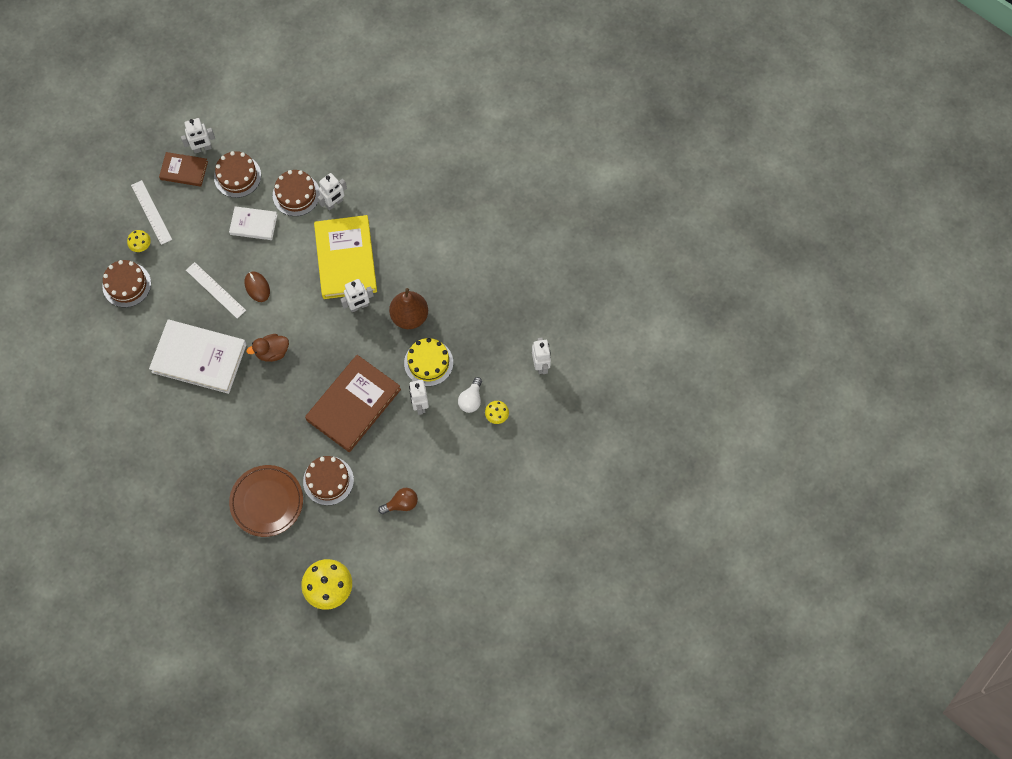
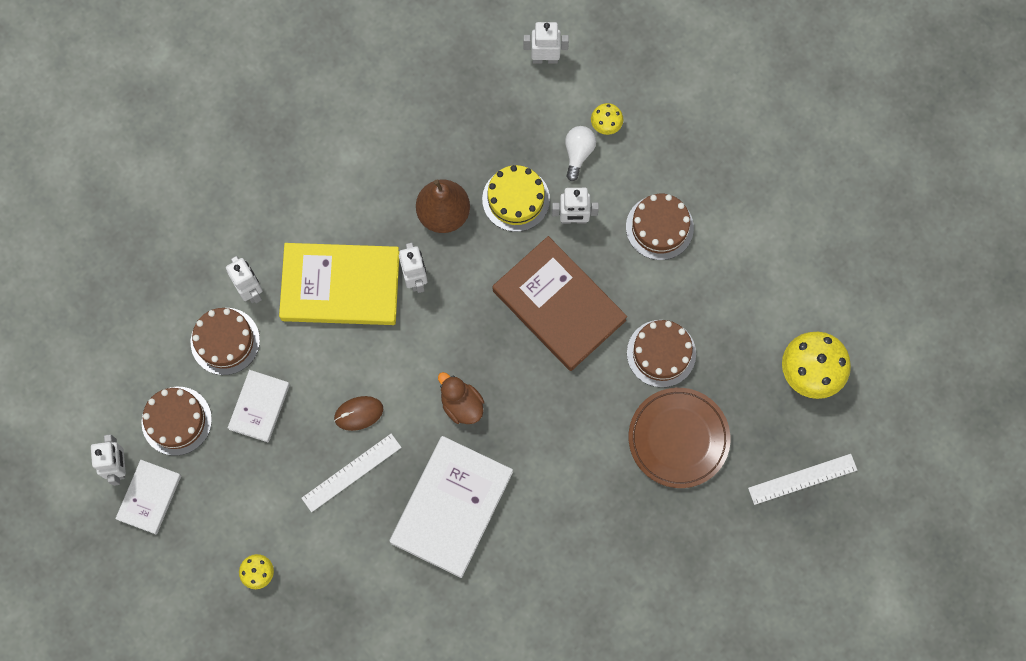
camera: 80 degrees left, 5 degrees up
brown cake [102,260,151,307] -> brown cake moved to [626,194,694,260]
white ruler [131,180,172,245] -> white ruler moved to [748,454,857,505]
brown book [159,152,208,187] -> white book [115,460,181,535]
brown duck [247,334,289,362] -> brown duck turned 150 degrees clockwise [438,372,484,424]
brown light bulb [378,488,418,514] -> none
white light bulb [458,377,482,413] -> white light bulb turned 105 degrees counterclockwise [565,126,596,181]

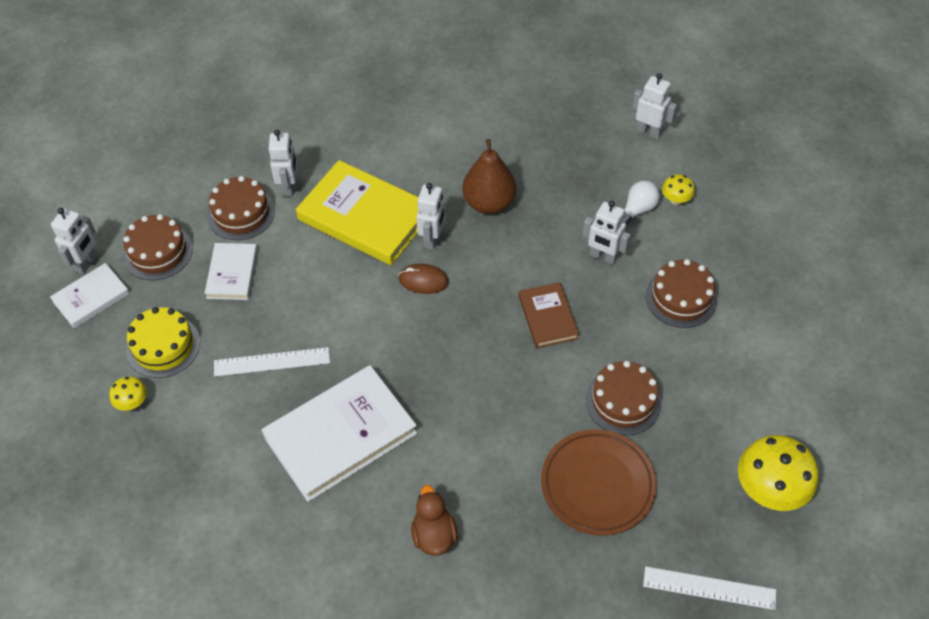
camera: 30 degrees right, 20 degrees down
white book [228,370,290,442] -> white book turned 45 degrees counterclockwise [204,243,258,300]
brown mouse [334,396,383,431] -> brown mouse moved to [399,264,449,294]
brown duck [438,372,484,424] -> brown duck moved to [411,485,458,556]
yellow cake [482,165,550,232] -> yellow cake moved to [126,307,200,378]
brown book [493,236,627,371] -> brown book [519,282,579,348], size x0.54

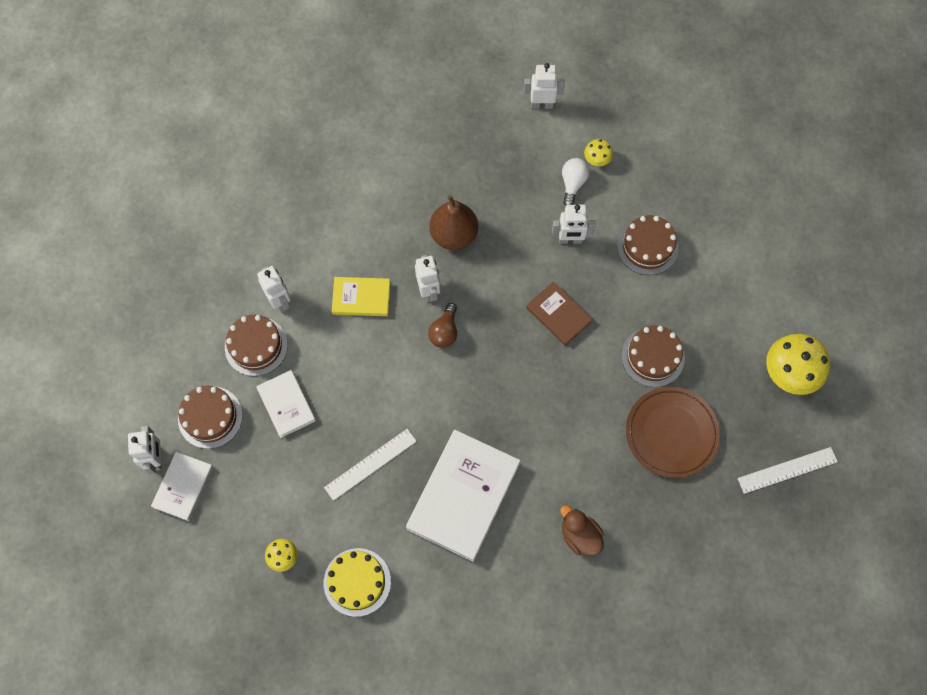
camera: 30 degrees left, 15 degrees up
yellow cake [126,307,200,378] -> yellow cake moved to [324,548,391,617]
yellow book [296,160,418,265] -> yellow book [332,277,390,316], size x0.54
brown mouse [399,264,449,294] -> brown light bulb [428,303,457,348]

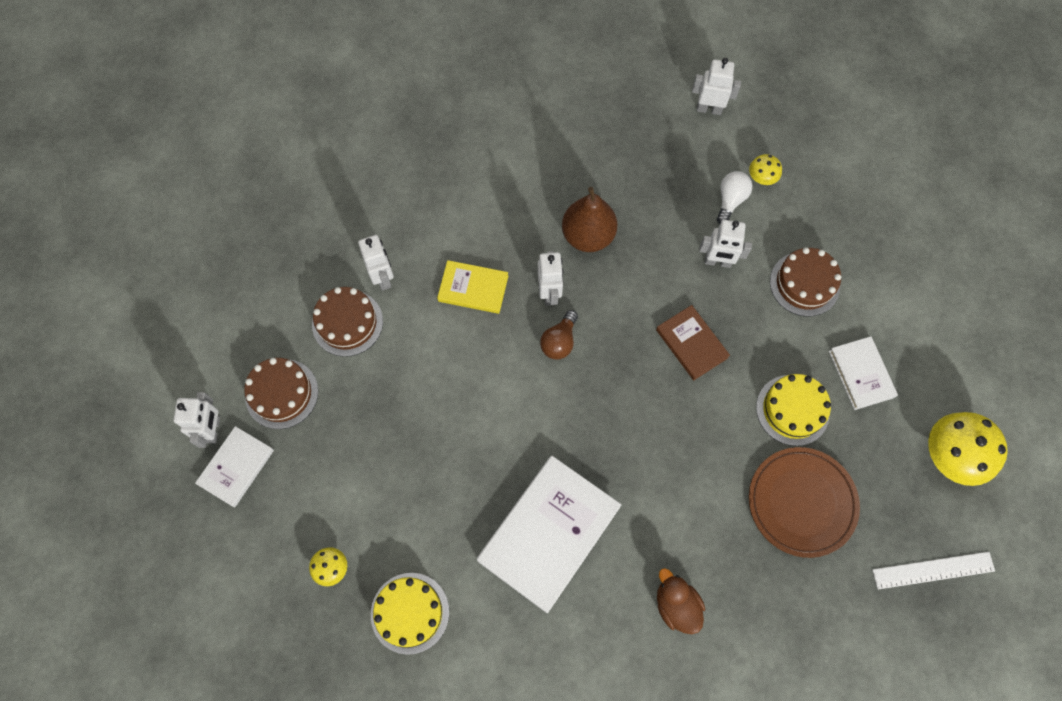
camera: 10 degrees right, 0 degrees up
white book [256,370,316,438] -> white book moved to [829,336,898,410]
white ruler [324,429,417,501] -> none
brown cake [621,325,685,387] -> yellow cake [756,374,831,446]

